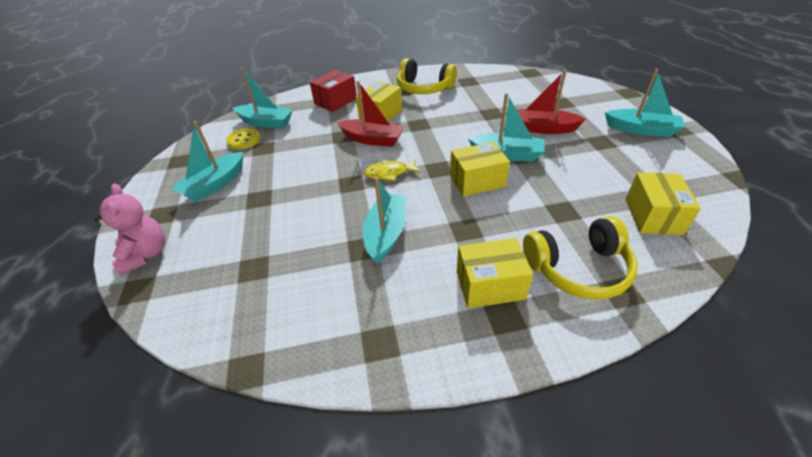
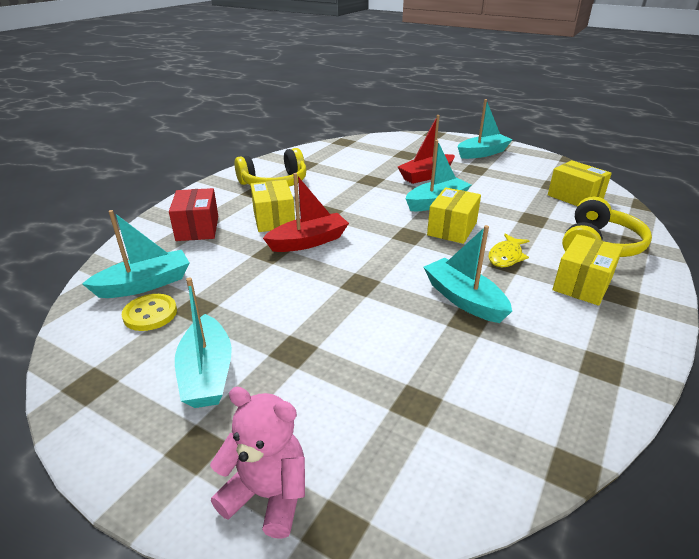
camera: 50 degrees left, 10 degrees down
yellow fish [364,159,421,181] -> yellow fish moved to [489,234,530,267]

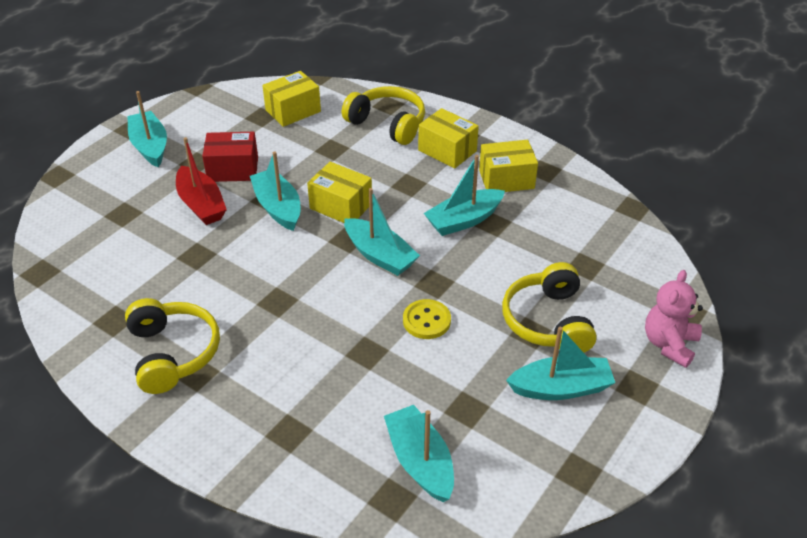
camera: 85 degrees left, 10 degrees up
yellow button [122,294,177,331] -> yellow button moved to [403,299,451,339]
red box [169,188,218,241] -> red box moved to [202,132,258,182]
yellow box [250,180,295,232] -> yellow box moved to [479,140,538,192]
red boat [263,173,349,252] -> none
yellow fish [489,234,530,267] -> none
none -> turquoise boat [344,188,420,276]
none -> yellow headphones [502,262,597,353]

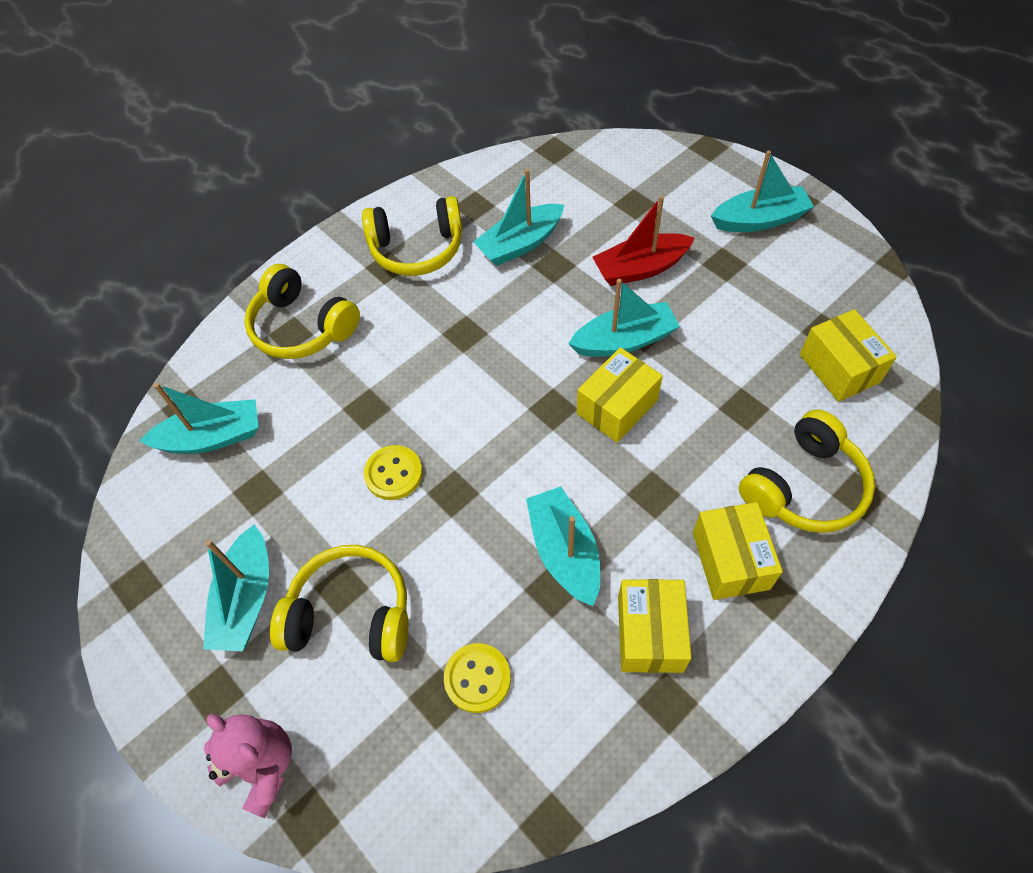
camera: 105 degrees right, 15 degrees up
red box [202,132,258,182] -> none
turquoise boat [344,188,420,276] -> turquoise boat moved to [473,169,564,266]
yellow box [418,108,479,169] -> yellow box turned 60 degrees counterclockwise [693,502,783,600]
none -> yellow headphones [244,264,360,359]
none -> yellow button [444,643,511,713]

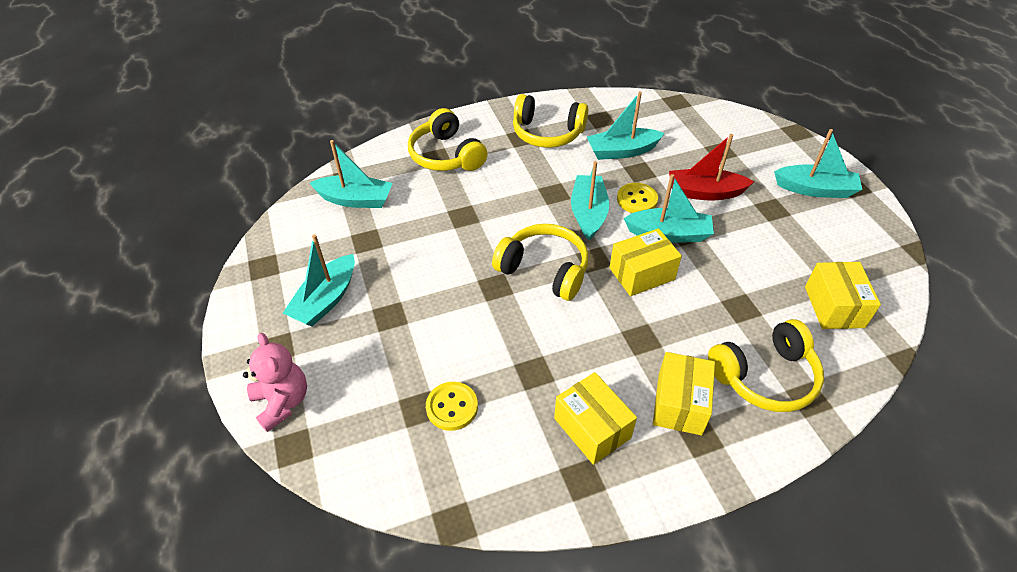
camera: 20 degrees right, 10 degrees down
yellow headphones [270,545,409,662] -> yellow headphones moved to [492,224,589,301]
yellow button [364,445,423,500] -> yellow button moved to [617,183,658,213]
turquoise boat [526,486,600,606] -> turquoise boat moved to [571,161,609,241]
yellow box [618,579,691,673] -> yellow box turned 60 degrees counterclockwise [554,372,637,465]

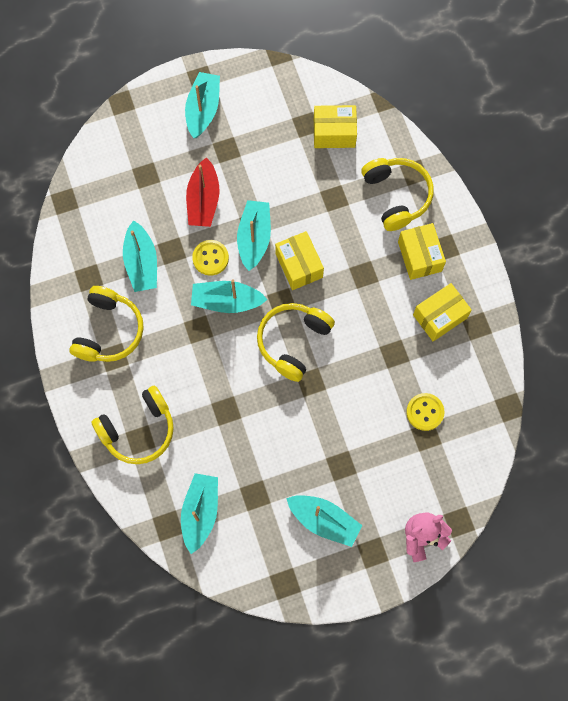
camera: 90 degrees left, 25 degrees up
yellow box [653,352,715,435] -> yellow box turned 60 degrees clockwise [398,223,446,280]

